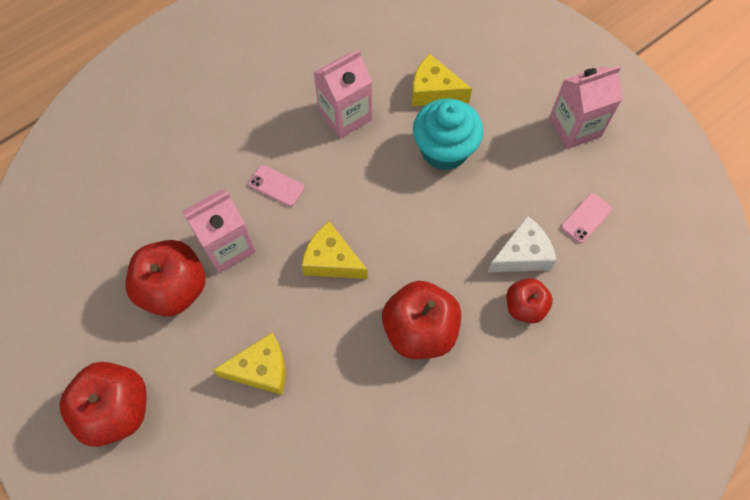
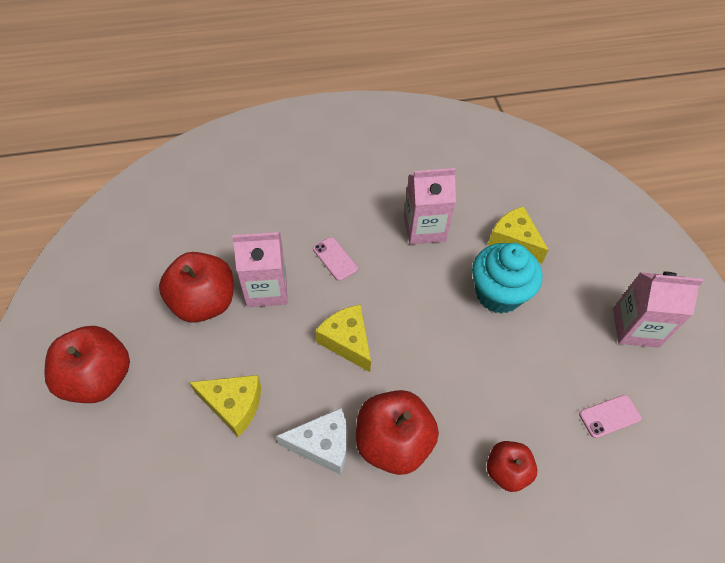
camera: 25 degrees right, 10 degrees down
white cheese [487,216,557,272] -> white cheese moved to [276,408,347,475]

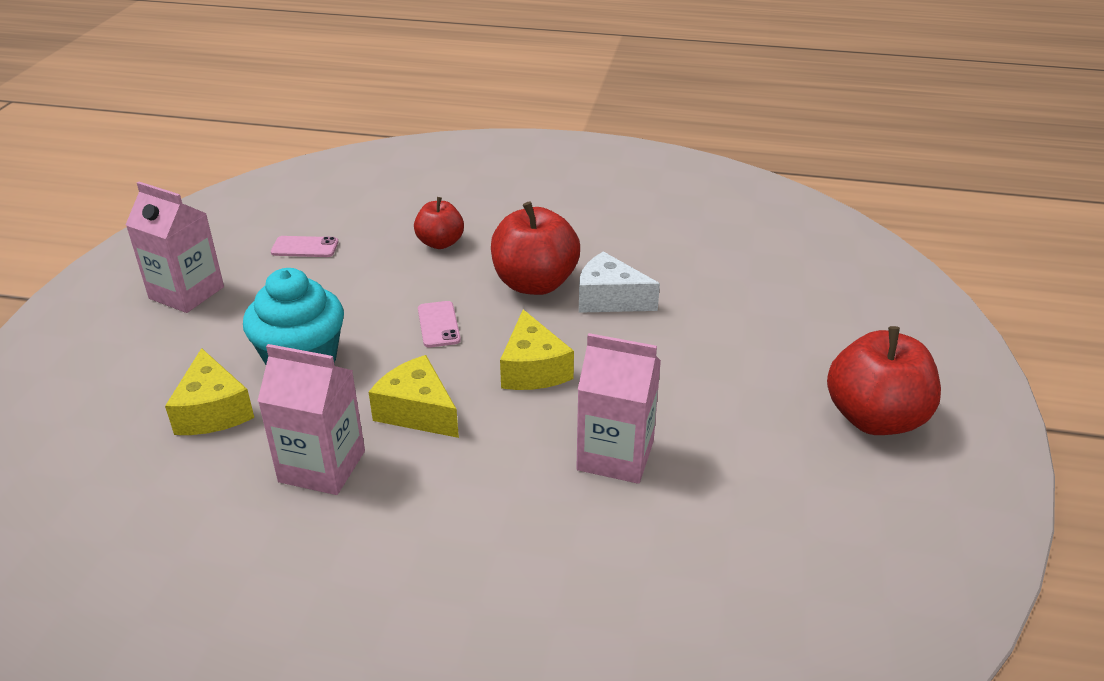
camera: 155 degrees left, 20 degrees down
red apple [159,252,233,323] -> none
yellow cheese [189,375,261,437] -> yellow cheese moved to [369,355,459,438]
pink phone [313,237,358,281] -> pink phone moved to [418,301,461,347]

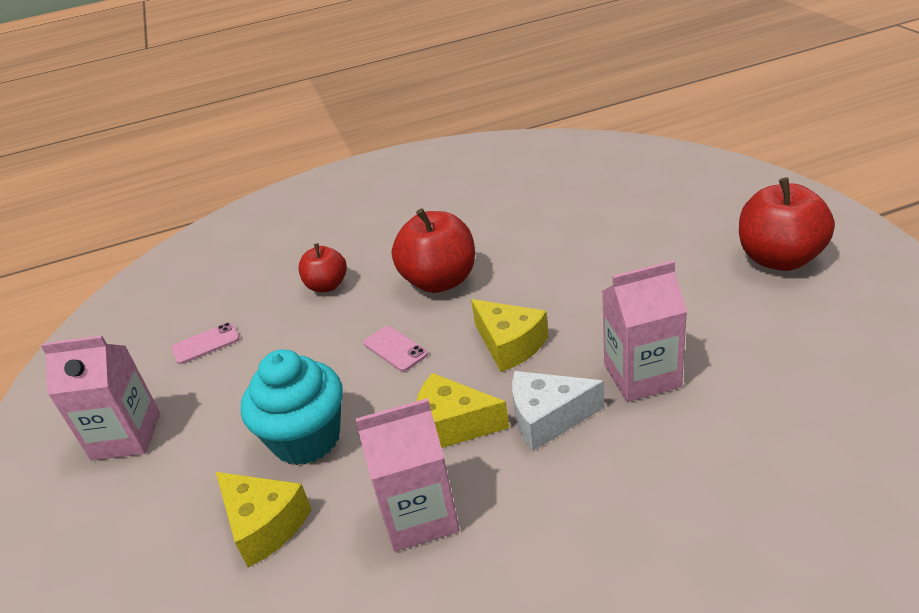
camera: 25 degrees left, 0 degrees up
white cheese [579,251,660,313] -> white cheese moved to [512,371,604,451]

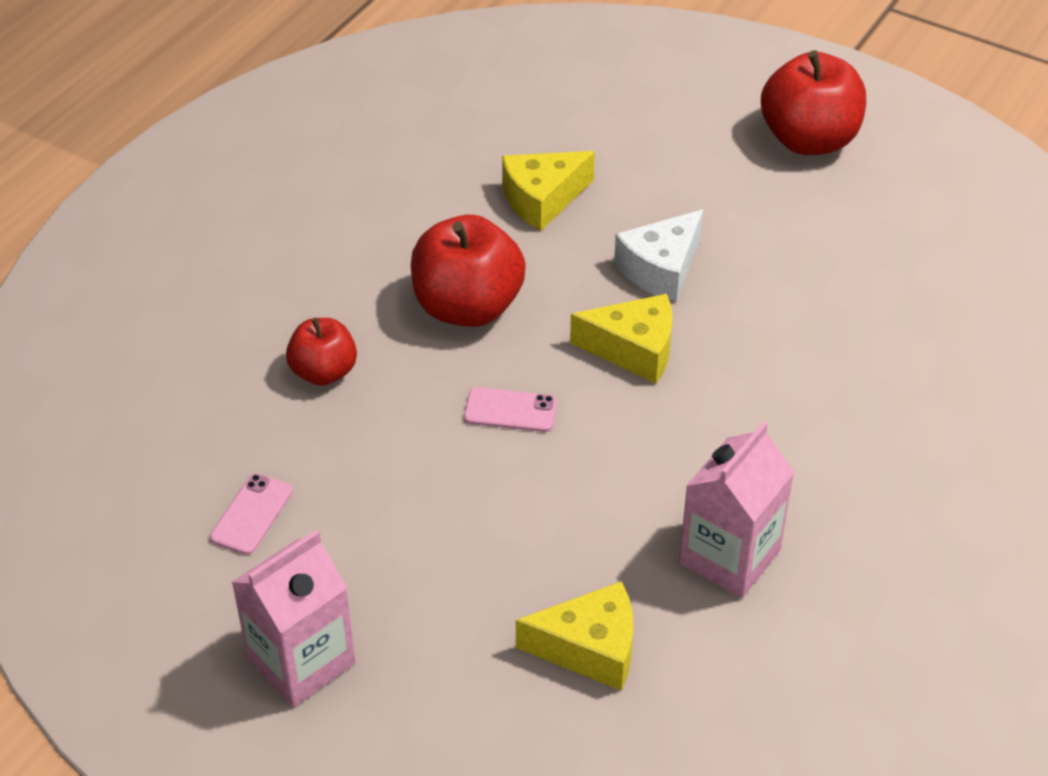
camera: 45 degrees left, 10 degrees up
turquoise cupcake [241,349,343,465] -> none
yellow cheese [416,373,509,448] -> yellow cheese moved to [502,151,595,231]
white cheese [512,371,604,451] -> white cheese moved to [614,210,703,302]
pink carton [602,260,687,402] -> none

